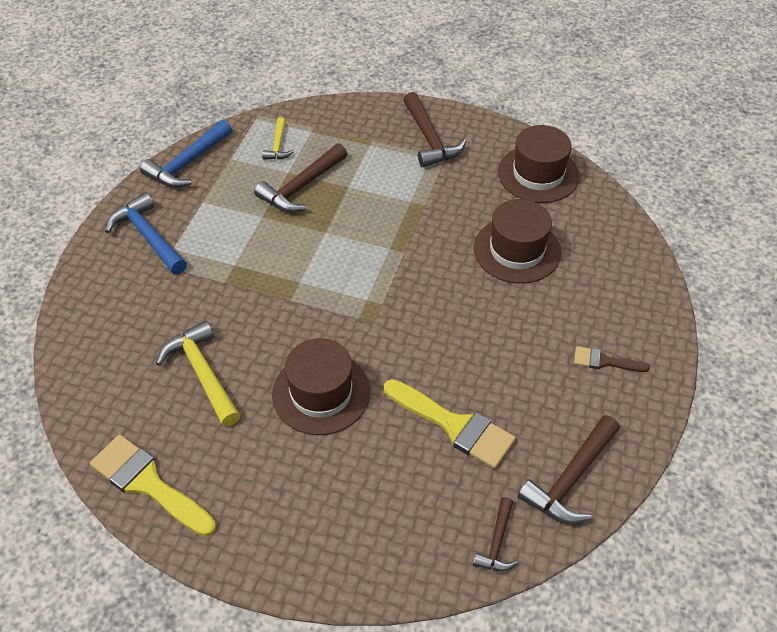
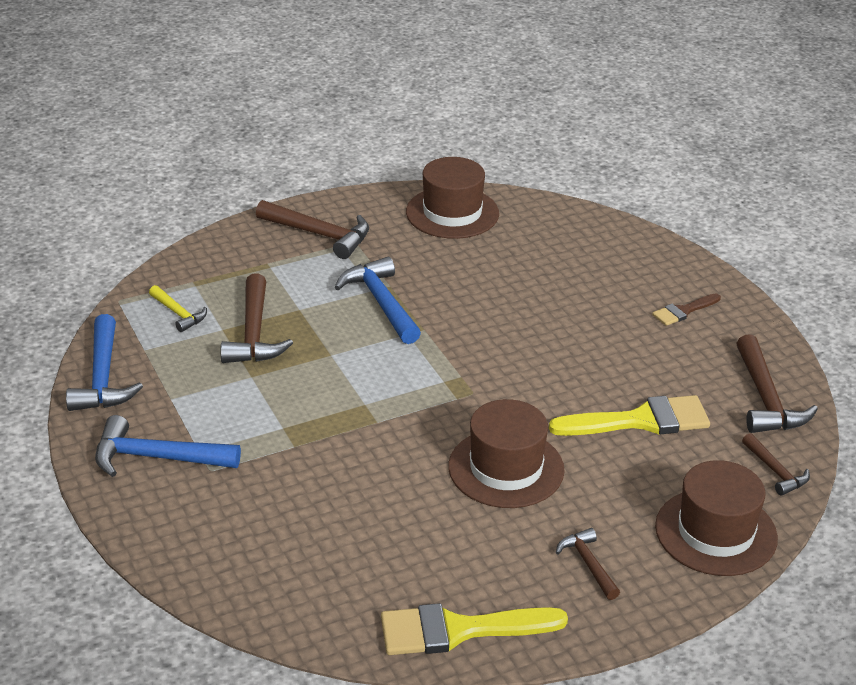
camera: 45 degrees left, 15 degrees down
yellow hammer [156,321,240,427] -> none
brown hat [474,199,561,284] -> brown hat moved to [655,460,778,576]
none -> blue hammer [335,257,421,344]
none -> brown hammer [556,528,620,600]

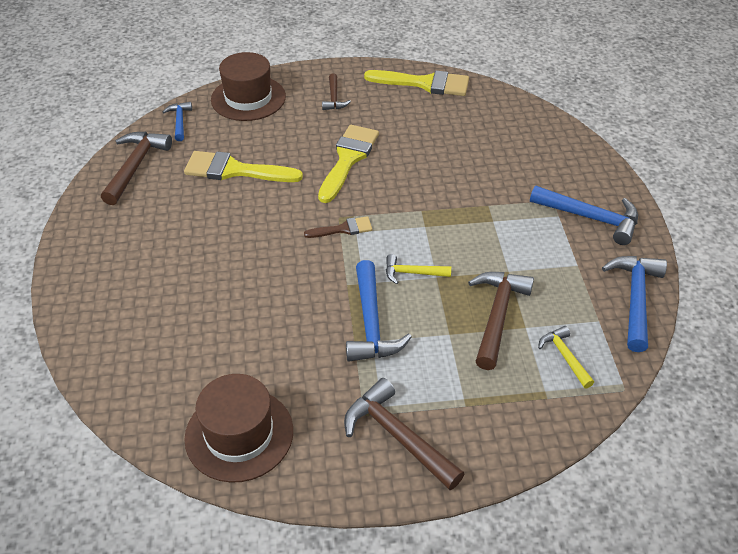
camera: 160 degrees left, 10 degrees up
brown hat [448,399,565,508] -> yellow brush [318,125,379,203]
brown brush [652,293,721,326] -> brown brush moved to [304,216,372,238]
brown hammer [742,433,810,496] -> blue hammer [162,102,192,141]
none -> yellow hammer [386,254,451,284]

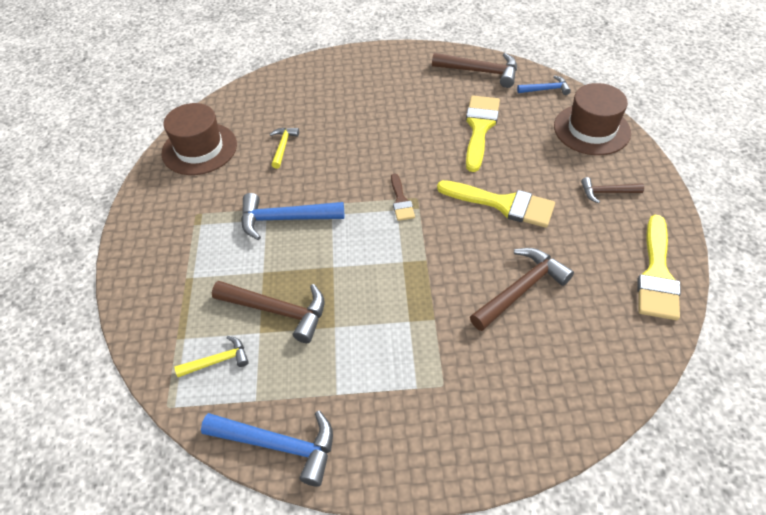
camera: 95 degrees right, 5 degrees up
brown hammer [344,378,464,490] -> brown hammer moved to [470,248,574,331]
yellow hammer [386,254,451,284] -> yellow hammer moved to [270,128,299,169]
blue hammer [530,186,638,245] -> none

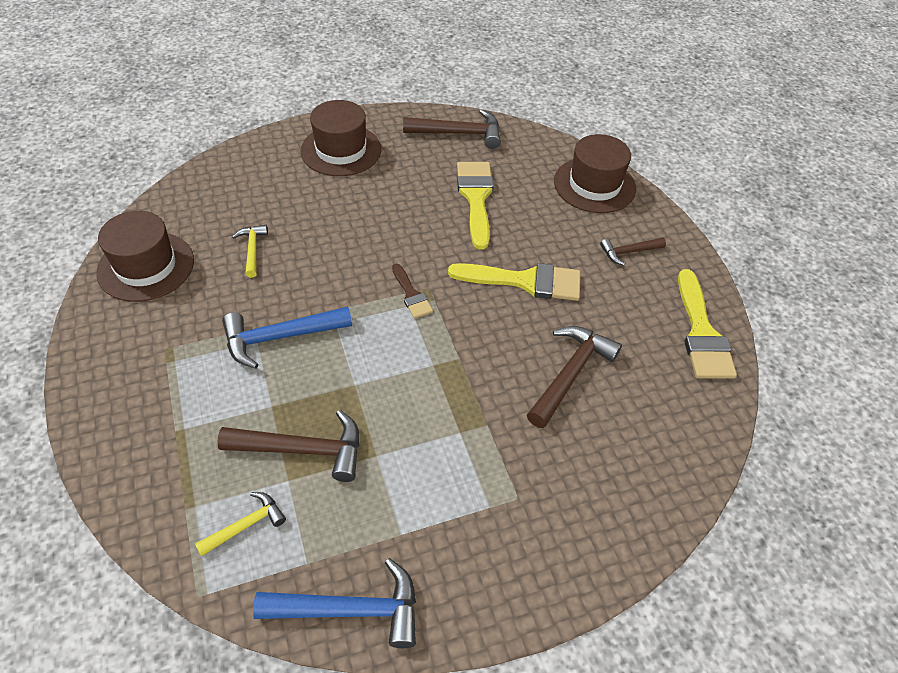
camera: 20 degrees left, 0 degrees up
blue hammer [517,75,571,95] -> none
none -> brown hat [300,100,381,176]

